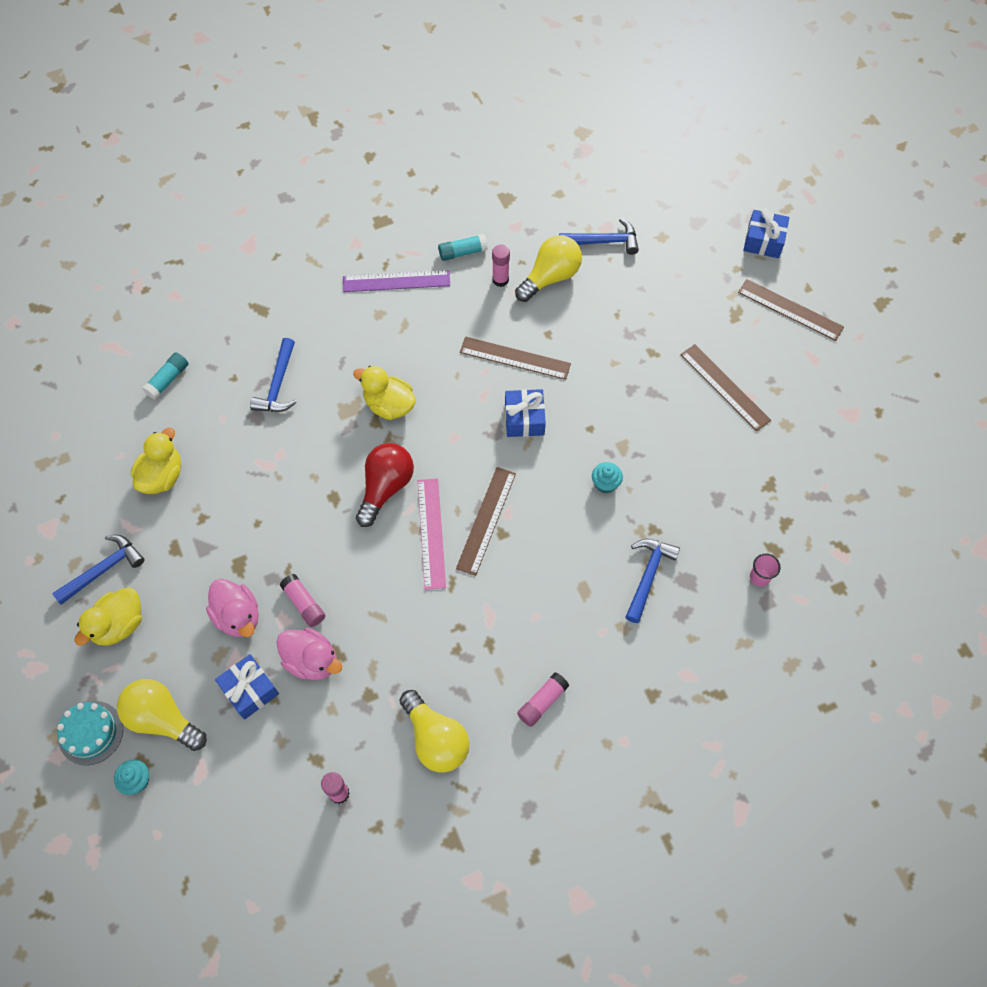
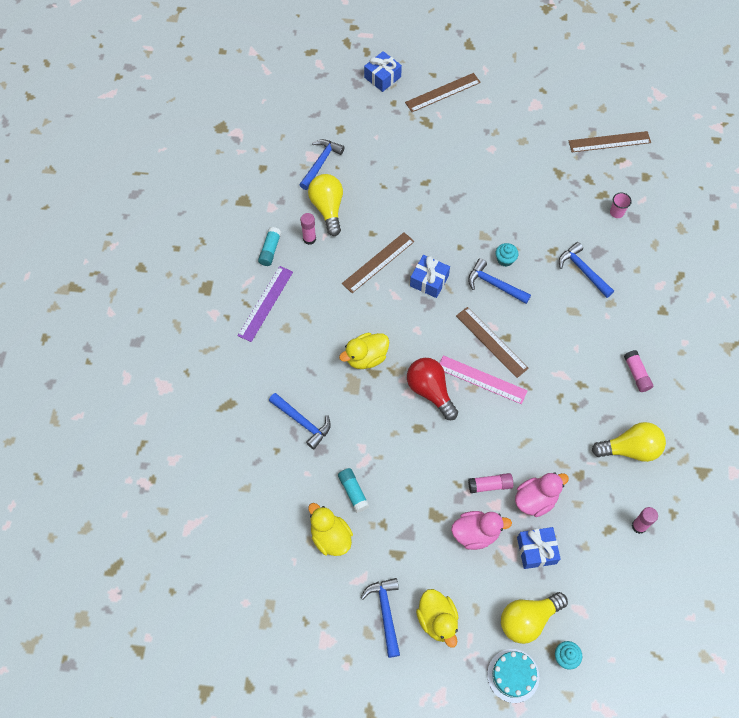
camera: 60 degrees left, 0 degrees up
turquoise glue stick [142,352,188,400] -> turquoise glue stick moved to [338,468,369,513]
brown ruler [680,344,771,431] -> brown ruler moved to [569,131,651,152]
none -> blue hammer [468,258,531,304]

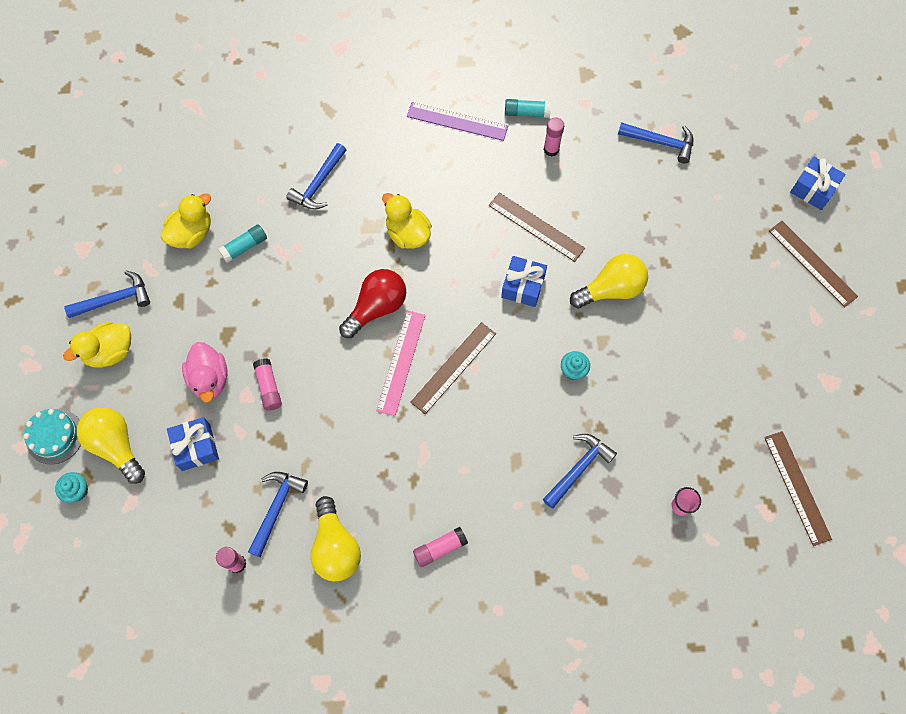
camera: 80 degrees right, 5 degrees up
yellow light bulb [308,174,343,236] -> yellow light bulb moved to [570,254,648,309]
blue hammer [468,258,531,304] -> blue hammer moved to [248,472,308,557]
pink duck [515,472,569,517] -> none

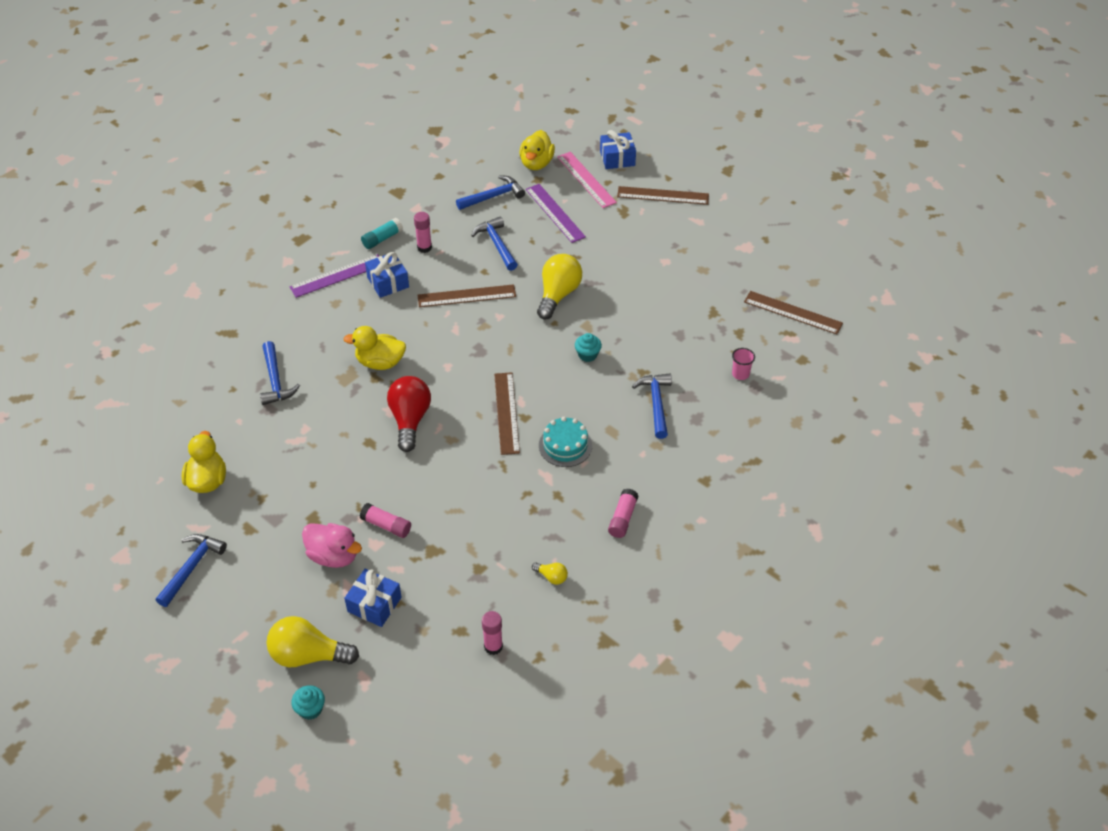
camera: 45 degrees left, 20 degrees down
turquoise cake [23,409,81,464] -> turquoise cake moved to [539,417,592,467]
yellow duck [63,322,131,368] -> yellow duck moved to [520,130,555,170]
turquoise glue stick [218,224,267,263] -> none
blue hammer [248,472,308,557] -> blue hammer moved to [471,217,518,271]
yellow light bulb [310,496,361,581] -> yellow light bulb [532,563,568,585], size x0.46
pink ruler [376,310,425,416] -> pink ruler moved to [557,152,617,208]
blue gift [501,256,547,307] -> blue gift moved to [365,252,409,298]
none -> purple ruler [526,184,586,243]

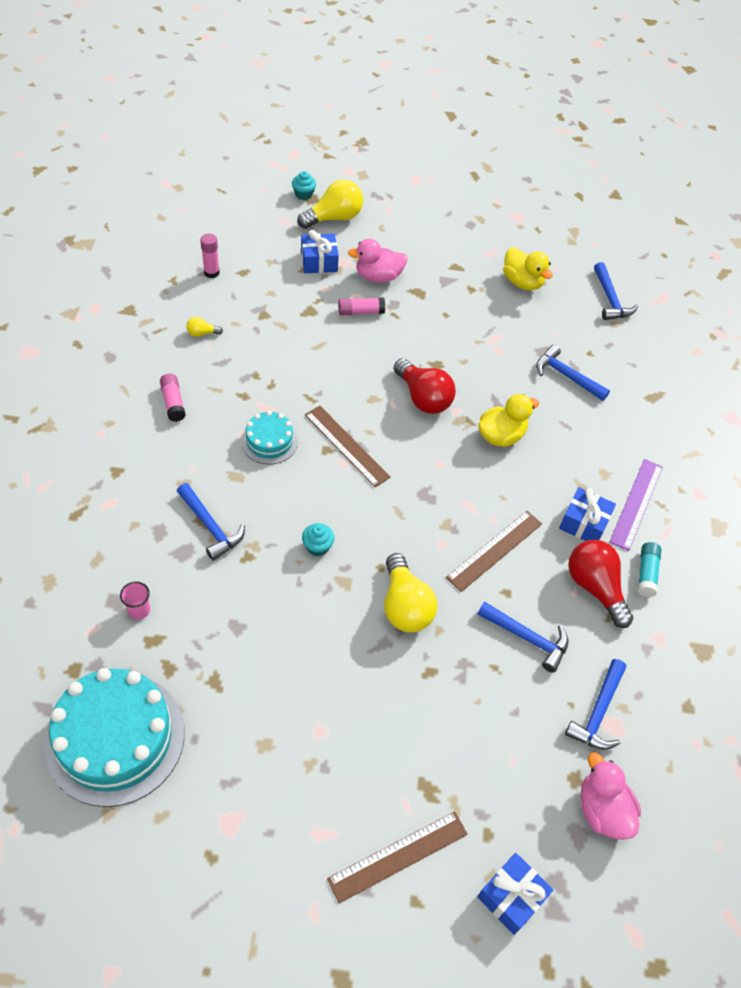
camera: 140 degrees right, 5 degrees up
blue hammer [156,534,227,607] -> blue hammer moved to [594,262,638,320]
pink glue stick [414,212,432,253] -> red light bulb [568,540,634,628]
yellow duck [520,130,555,170] -> pink duck [581,752,641,840]
purple ruler [526,184,586,243] -> none
pink ruler [557,152,617,208] -> none
brown ruler [744,291,843,334] -> turquoise cake [45,668,185,807]

